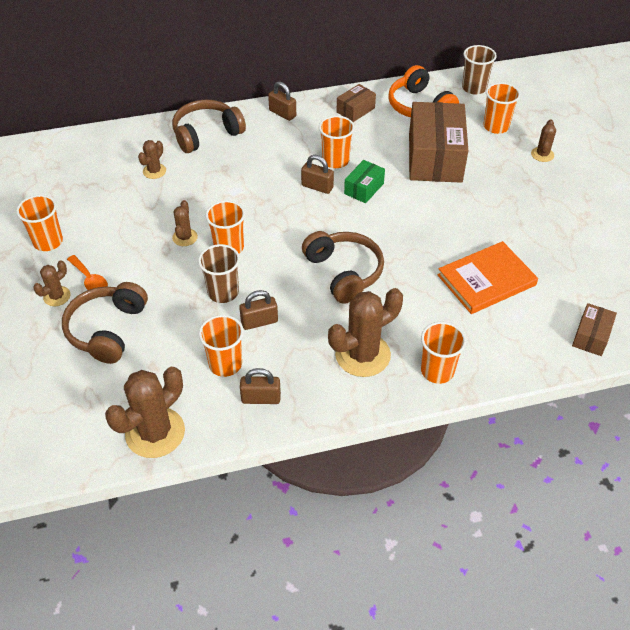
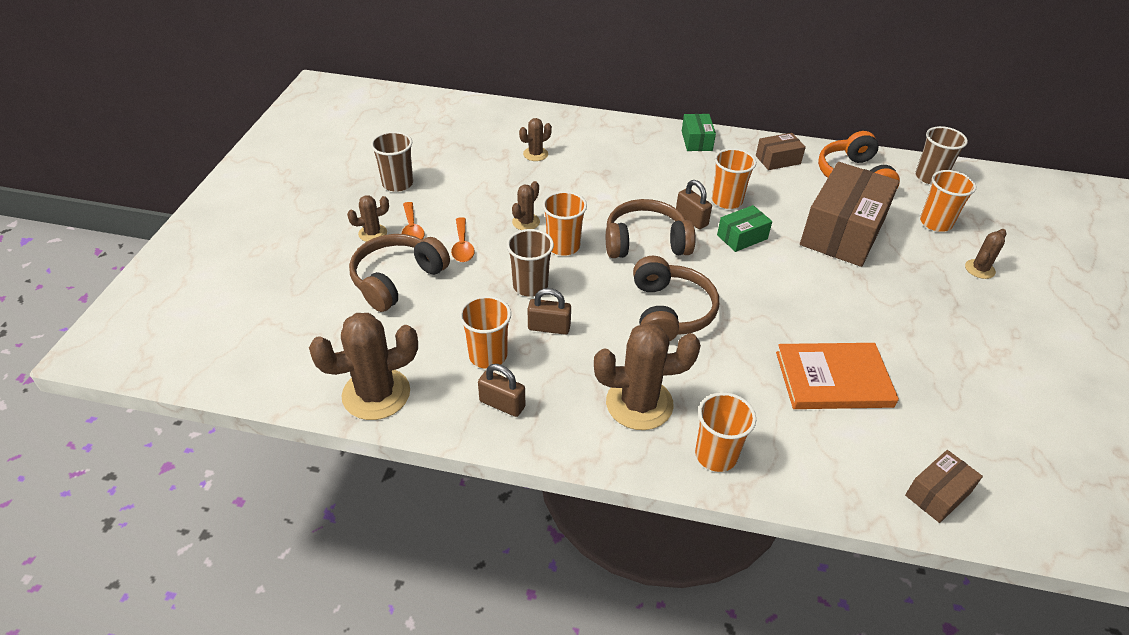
camera: 25 degrees right, 5 degrees down
orange cup [16,195,63,251] -> brown cup [371,131,413,192]
brown headphones [172,100,246,153] -> brown headphones moved to [606,199,696,258]
brown padlock [268,81,296,121] -> green box [682,114,716,151]
none -> orange spoon [451,217,475,262]

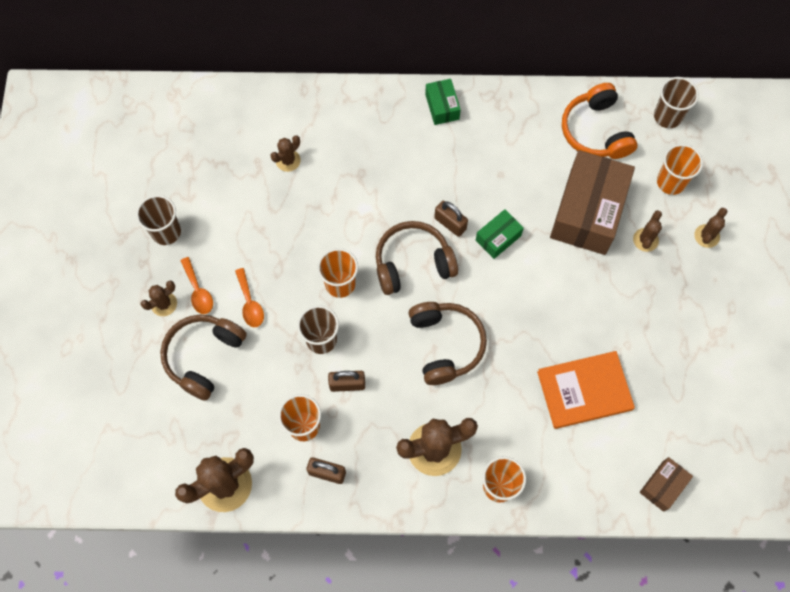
camera: 10 degrees left, 25 degrees up
brown cactus [512,181,540,230] -> brown cactus moved to [633,210,662,252]
orange cup [712,148,756,209] -> none
brown box [756,133,806,170] -> none

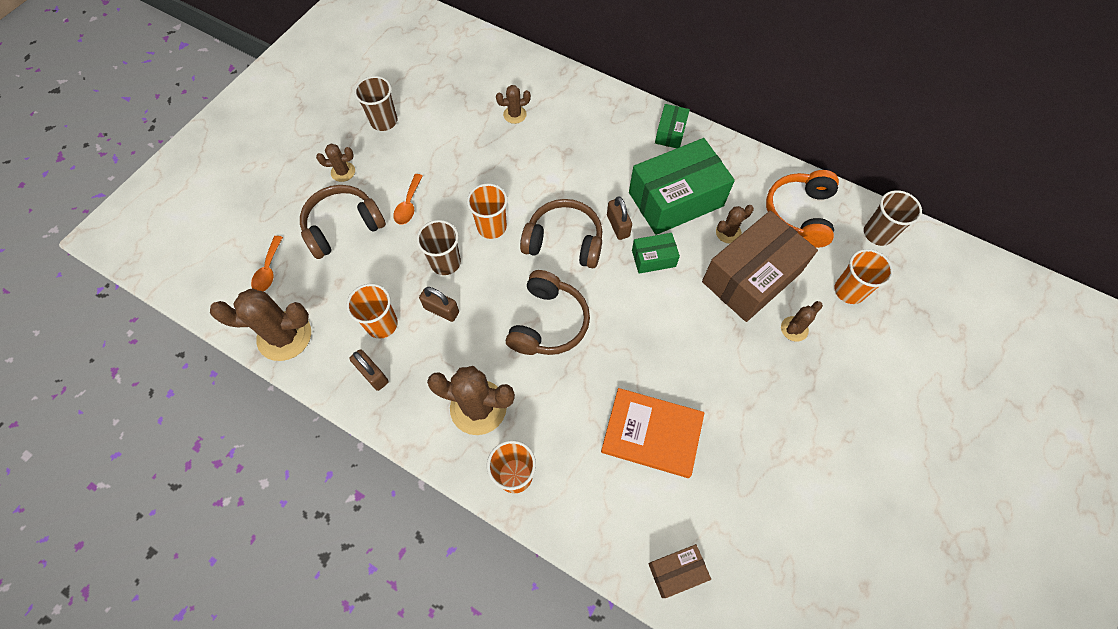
camera: 30 degrees right, 5 degrees down
orange spoon [180,257,213,314] -> orange spoon moved to [251,236,283,291]
brown cactus [694,208,727,248] -> brown cactus moved to [716,205,754,244]
none -> green box [629,138,735,235]

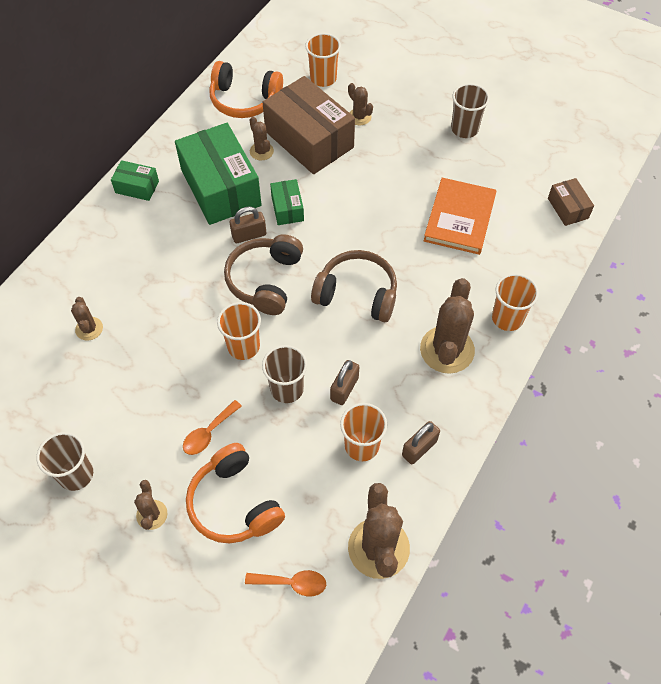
camera: 90 degrees left, 5 degrees down
brown headphones [300,185,386,259] -> orange headphones [186,443,285,543]
orange spoon [393,174,423,225] -> orange spoon turned 120 degrees clockwise [183,400,242,455]
brown cup [864,190,922,246] -> brown cup moved to [451,84,490,138]

